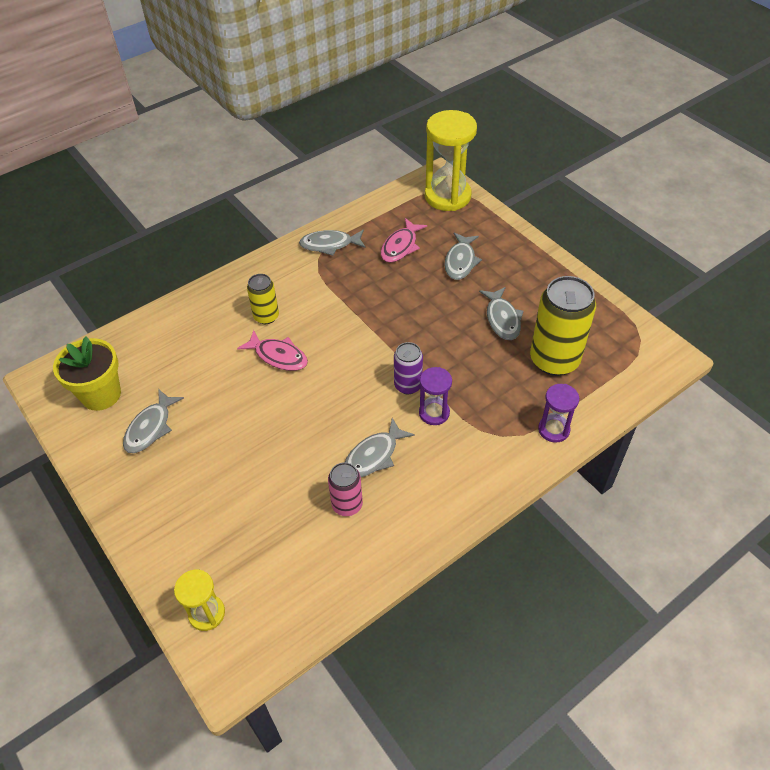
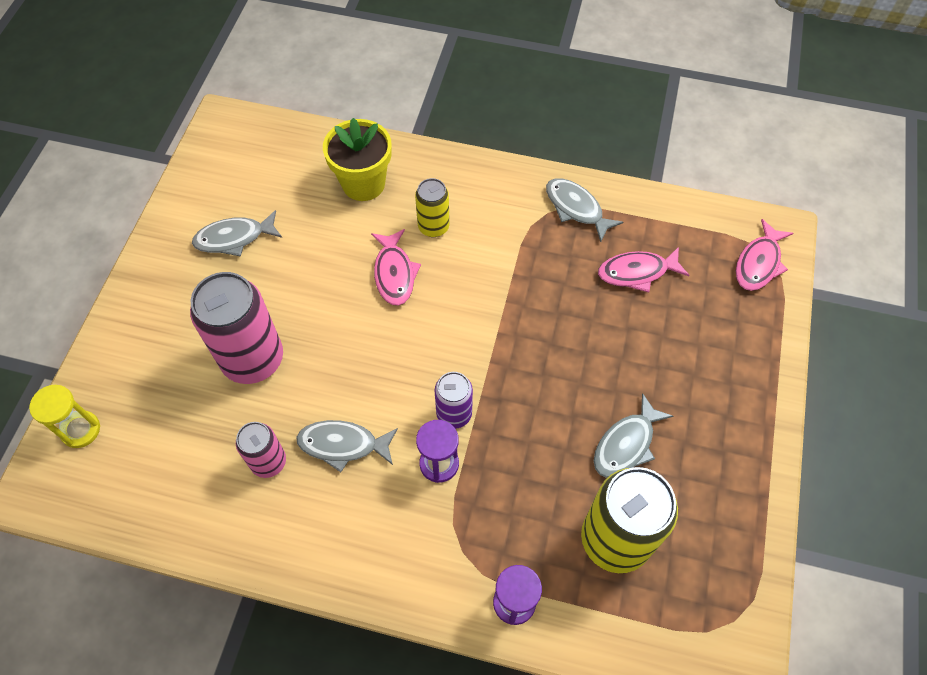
camera: 50 degrees right, 10 degrees up
yellow flower pot [53,337,121,411] -> yellow flower pot moved to [323,118,392,201]
yellow hourglass [425,110,477,211] -> pink fish [736,219,793,291]
grey fish [445,232,482,280] -> none
none -> pink can [190,272,283,384]

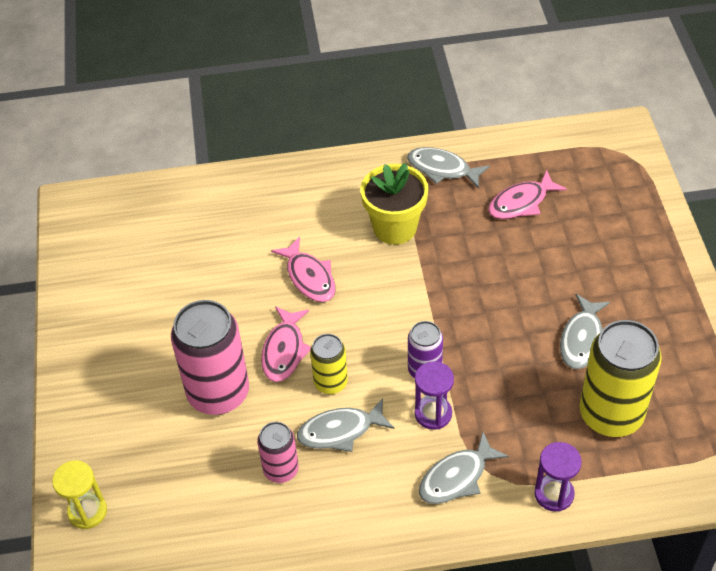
camera: 20 degrees left, 10 degrees down
grey fish [192,210,282,257] -> grey fish moved to [419,432,509,504]
yellow flower pot [323,118,392,201] -> yellow flower pot moved to [361,163,428,245]
yellow can [415,178,449,237] -> yellow can moved to [310,334,348,394]
pink fish [736,219,793,291] -> pink fish moved to [261,306,311,382]

